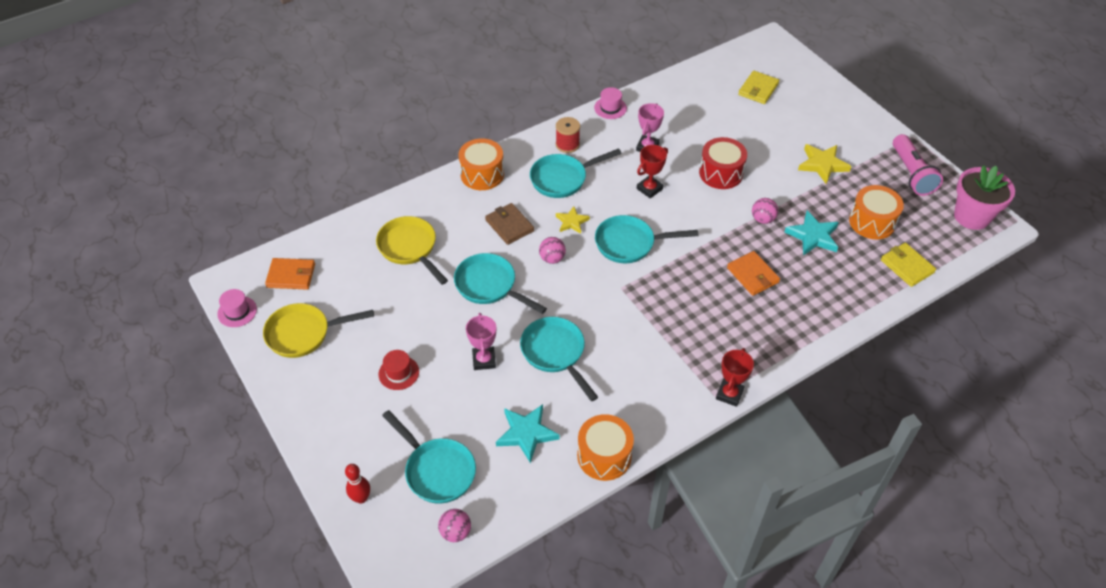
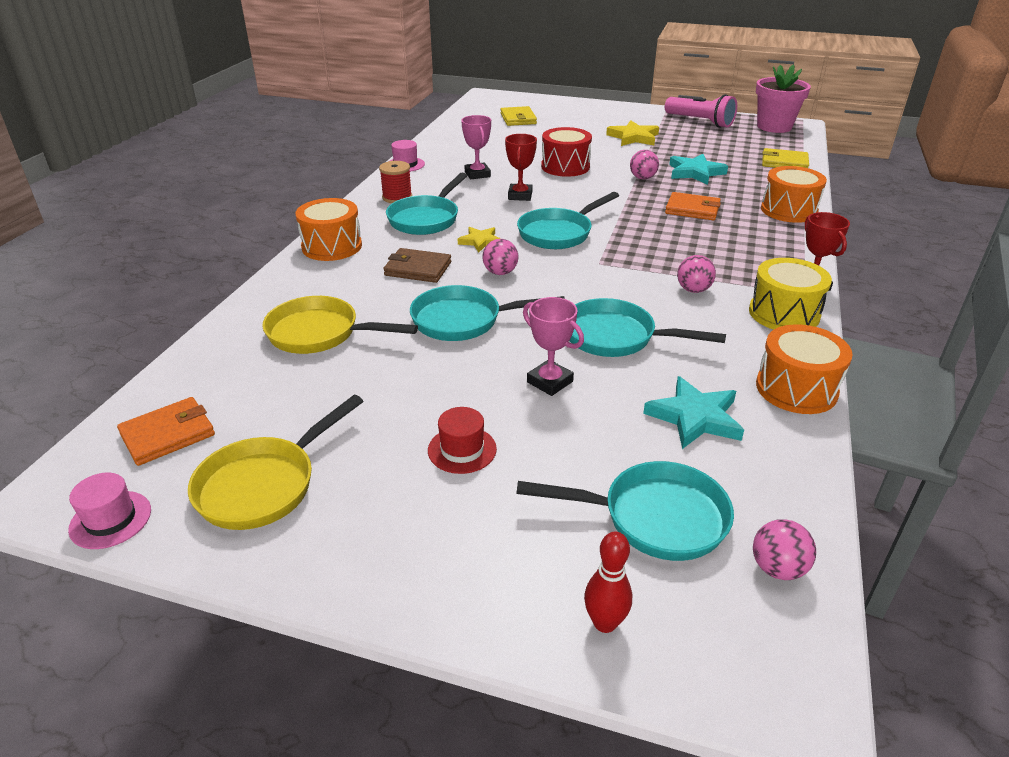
camera: 40 degrees left, 15 degrees down
orange drum [849,185,904,239] -> orange drum moved to [761,166,827,223]
none -> pink ball [677,255,716,293]
none -> yellow drum [749,258,832,330]

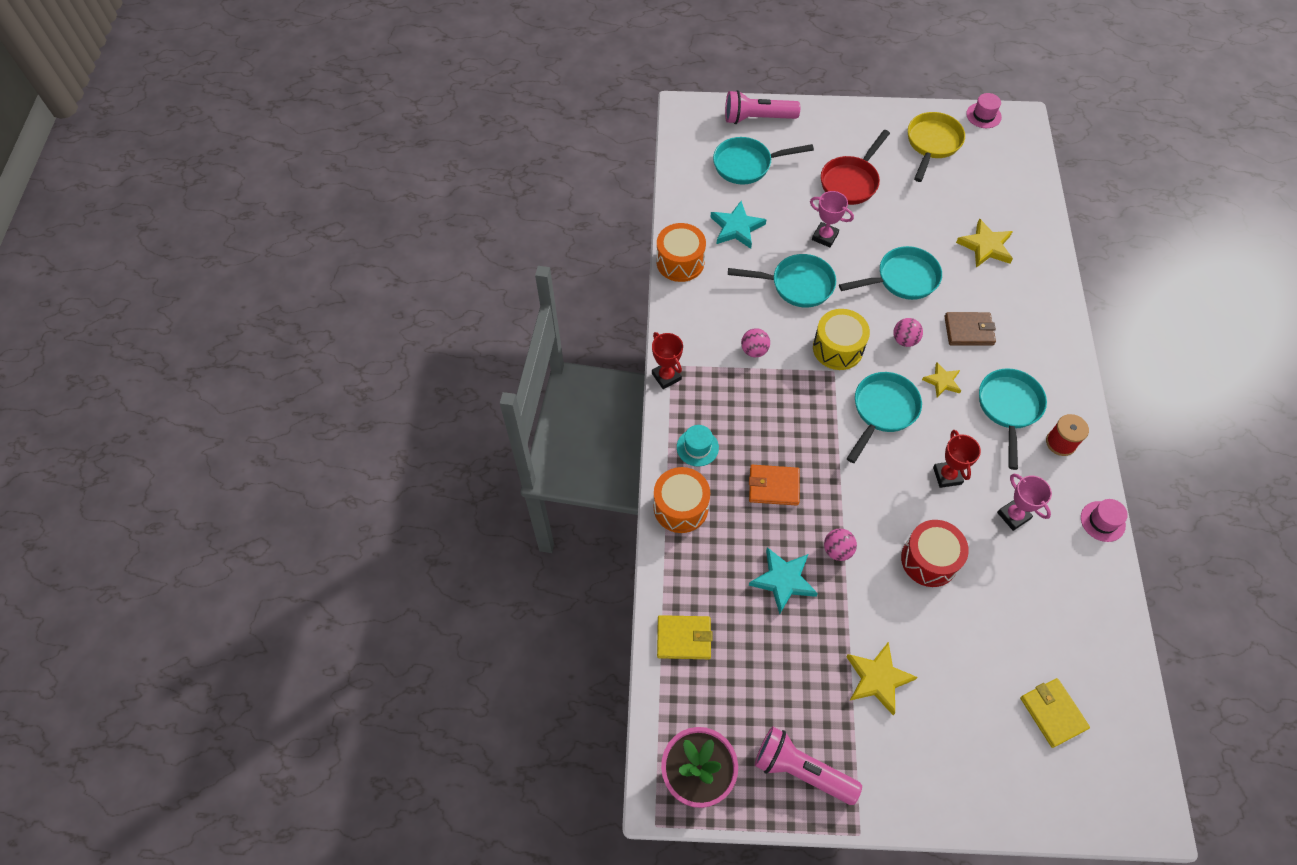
camera: 165 degrees right, 25 degrees up
orange wallet [117,397,215,466] -> none
yellow pan [262,296,418,354] -> yellow star [956,218,1013,268]
orange drum [295,198,362,261] -> none
red hat [428,407,497,474] -> red pan [821,130,890,205]
red bowling pin [584,531,632,633] -> pink flashlight [725,90,800,124]
yellow drum [749,258,832,330] -> yellow drum moved to [813,309,870,370]
pink ball [753,519,816,580] -> none
none -> turquoise hat [677,425,719,466]

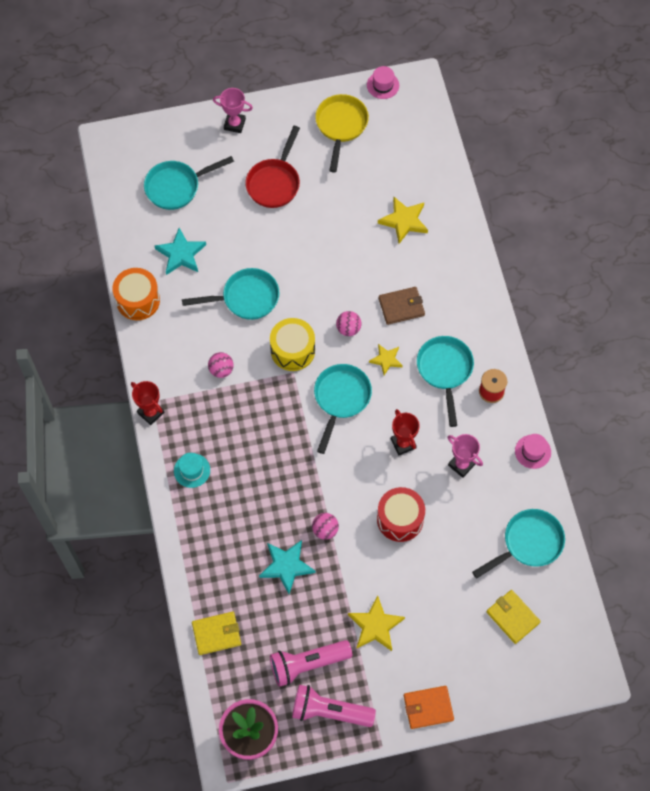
camera: 15 degrees left, 5 degrees up
orange drum [654,467,710,533] -> none
pink flashlight [725,90,800,124] -> pink flashlight moved to [270,640,352,687]
orange wallet [749,465,800,506] -> orange wallet moved to [404,686,454,729]
pink trophy [810,191,854,247] -> pink trophy moved to [213,88,253,133]
turquoise pan [839,246,942,300] -> turquoise pan moved to [472,509,565,578]

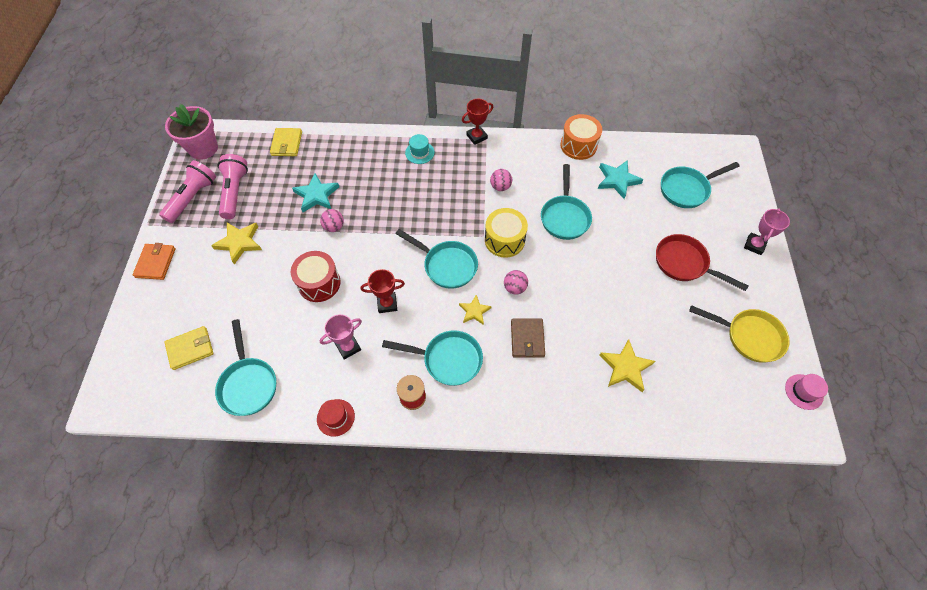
camera: 105 degrees right, 5 degrees down
turquoise pan [144,156,234,210] -> turquoise pan turned 105 degrees counterclockwise [661,162,740,208]
pink hat [515,434,551,469] -> red hat [317,399,355,437]

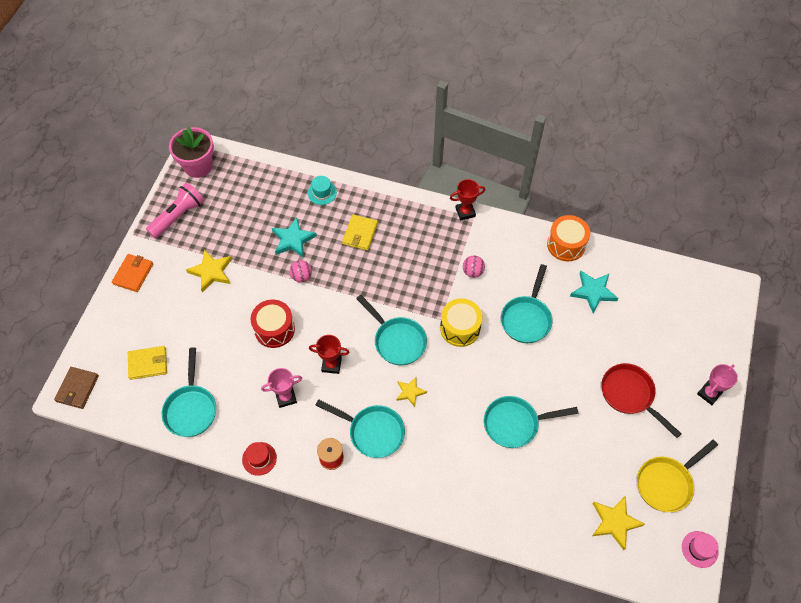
camera: 15 degrees right, 0 degrees up
pink flashlight [218,154,248,219] -> none
yellow wallet [270,128,302,156] -> yellow wallet moved to [342,214,378,250]
turquoise hat [405,134,435,164] -> turquoise hat moved to [308,176,337,205]
pink ball [504,270,528,295] -> none
brown wallet [511,319,545,358] -> brown wallet moved to [54,367,99,409]
yellow star [599,339,655,392] -> yellow star moved to [592,496,645,550]
turquoise pan [661,162,740,208] -> turquoise pan moved to [484,396,578,448]
yellow pan [689,305,790,363] -> yellow pan turned 105 degrees clockwise [637,440,718,512]

